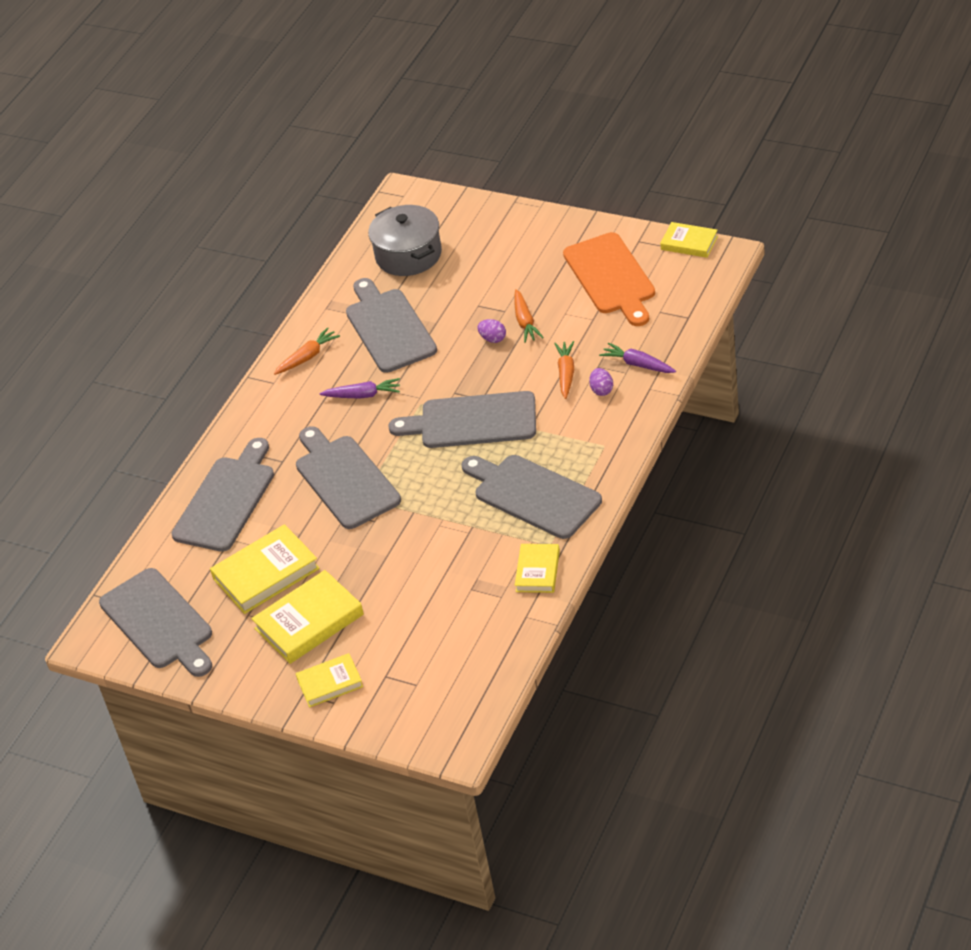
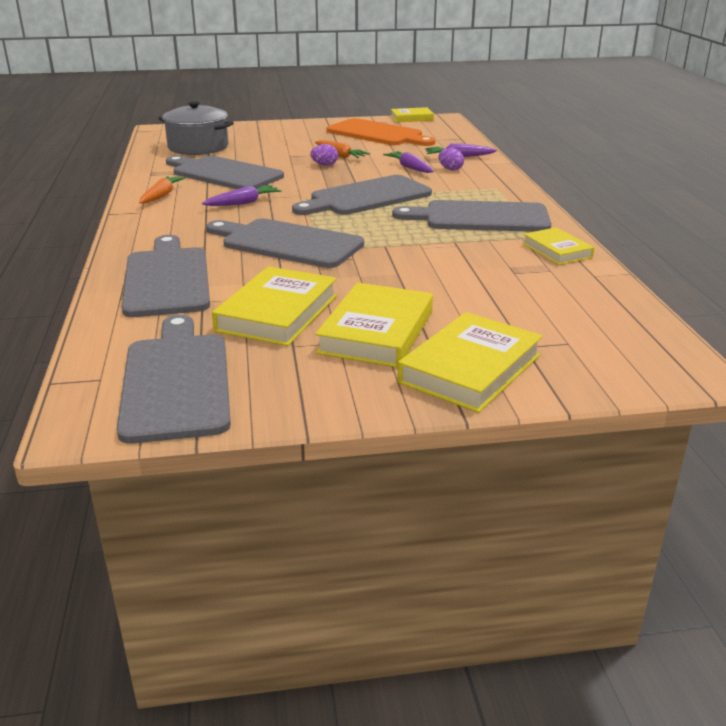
camera: 40 degrees left, 15 degrees down
grey cutting board [99,568,212,677] -> grey cutting board turned 120 degrees counterclockwise [117,315,231,444]
yellow book [296,653,363,708] -> yellow book [397,312,543,413], size x1.64
orange carrot [554,341,574,399] -> purple carrot [383,151,434,173]

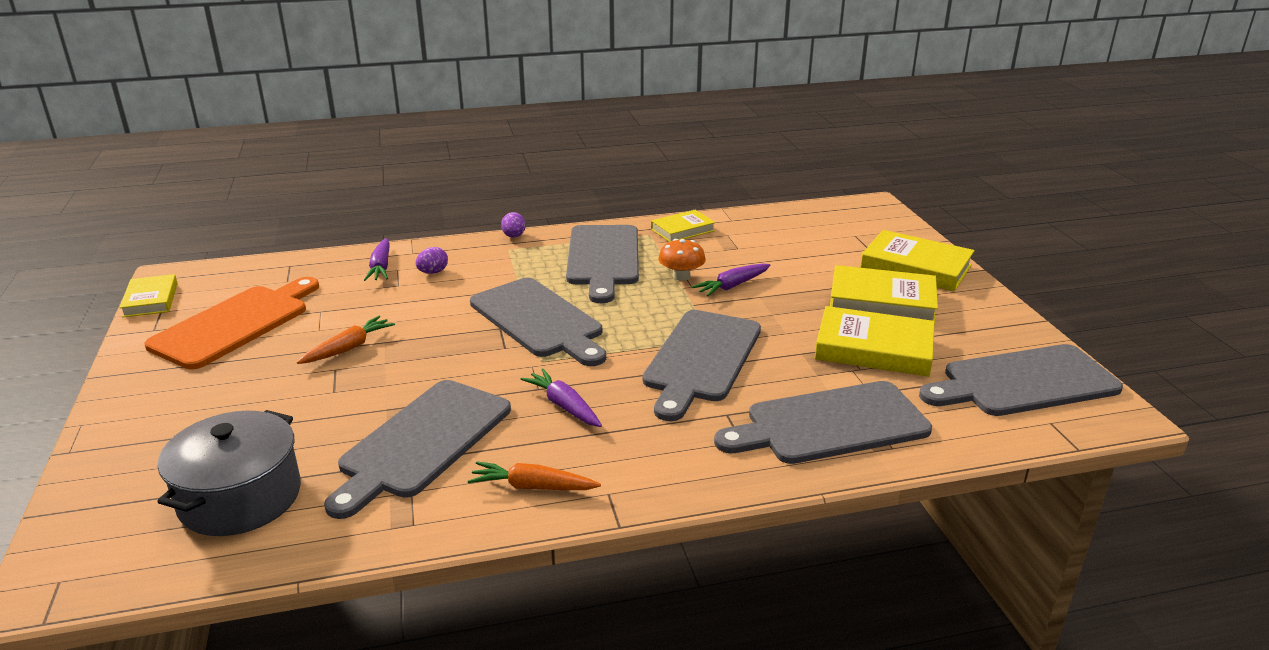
camera: 95 degrees left, 0 degrees up
purple egg [310,144,338,166] -> purple egg moved to [501,212,526,238]
purple carrot [383,151,434,173] -> purple carrot moved to [692,264,771,297]
none -> orange mushroom [658,239,706,281]

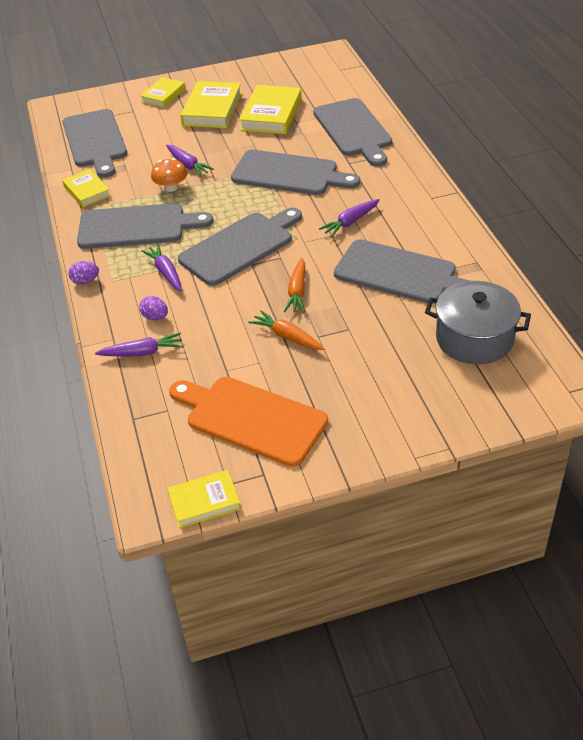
camera: 90 degrees left, 15 degrees up
orange carrot [468,461,601,490] -> orange carrot moved to [284,258,305,313]
yellow book [860,230,975,292] -> yellow book [140,77,185,108], size x0.61
grey cutting board [919,344,1123,416] -> grey cutting board moved to [63,109,127,178]
none -> purple carrot [141,244,182,291]

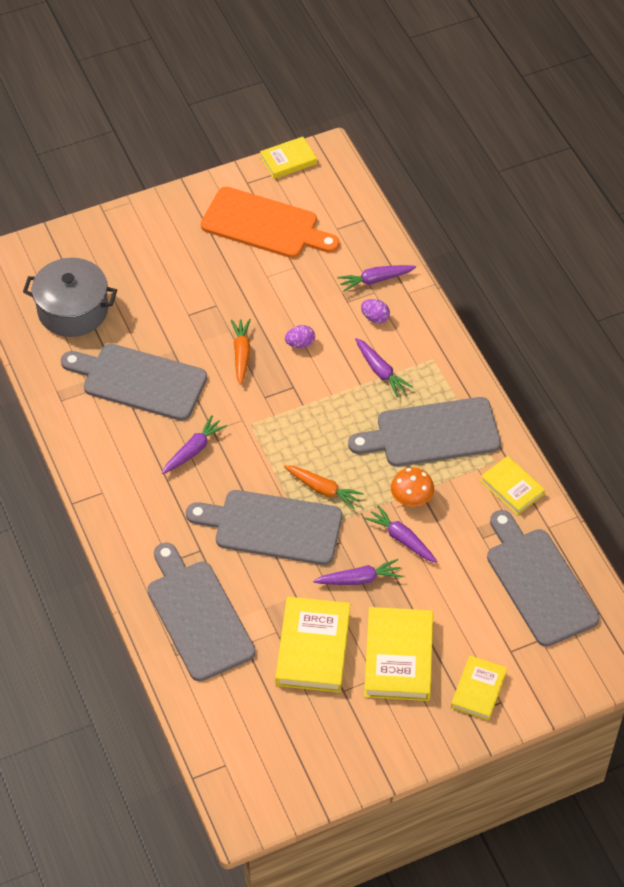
camera: 170 degrees right, 10 degrees up
purple egg [68,261,99,284] -> purple egg moved to [285,325,315,348]
grey cutting board [178,208,302,286] -> none
orange carrot [248,310,325,350] -> orange carrot moved to [284,465,364,509]
none -> purple carrot [313,559,402,585]

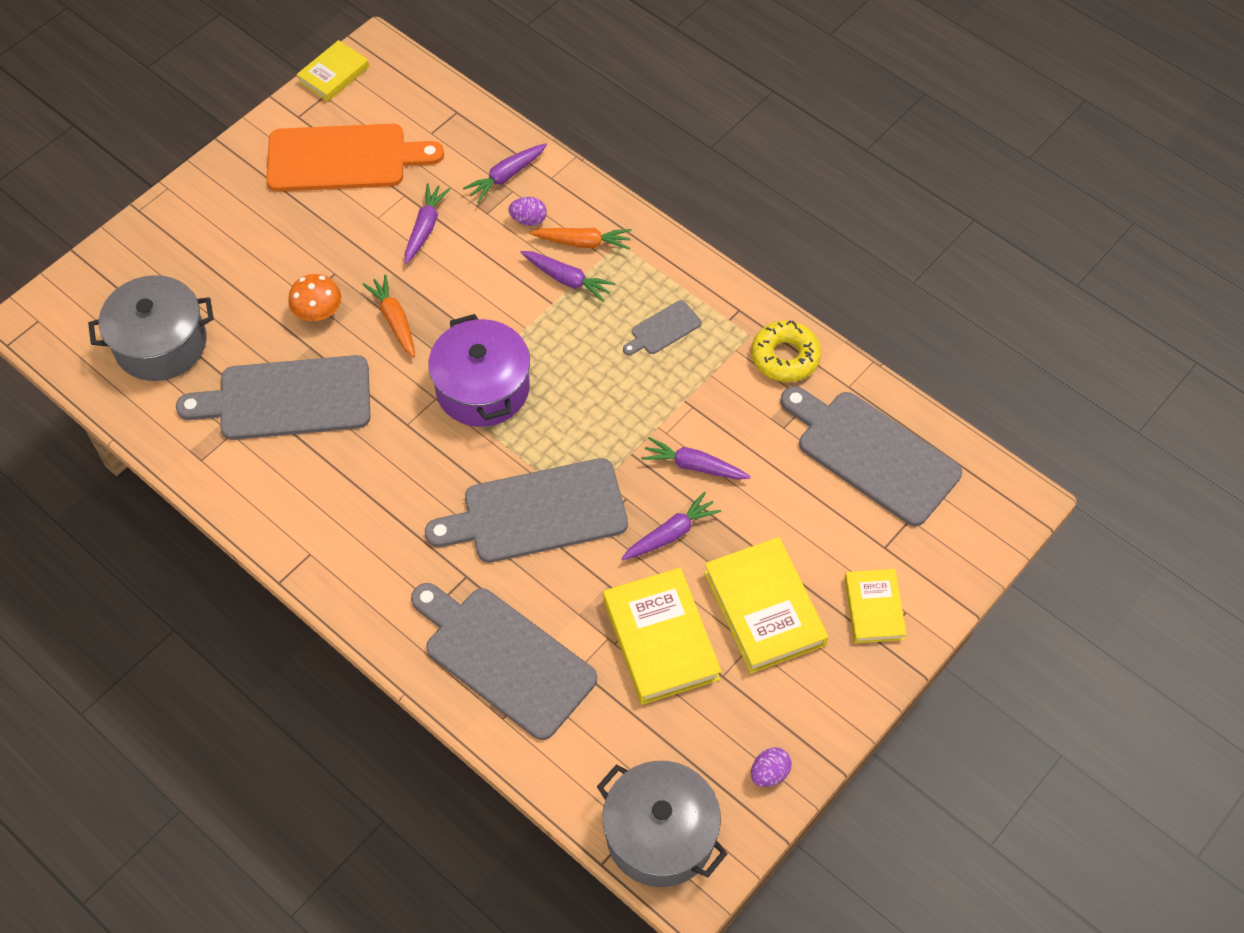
camera: 25 degrees left, 5 degrees up
purple carrot [162,415,227,474] -> purple carrot moved to [405,183,450,264]
orange carrot [284,465,364,509] -> orange carrot moved to [529,228,631,250]
purple egg [285,325,315,348] -> purple egg moved to [751,747,792,787]
grey cutting board [348,397,501,467] -> grey cutting board [623,300,702,355], size x0.45
orange mushroom [391,467,434,507] -> orange mushroom moved to [288,274,342,321]
yellow book [481,456,545,515] -> yellow donut [751,320,821,382]
none -> purple pot [428,314,530,427]
none -> grey pot [597,761,727,887]

